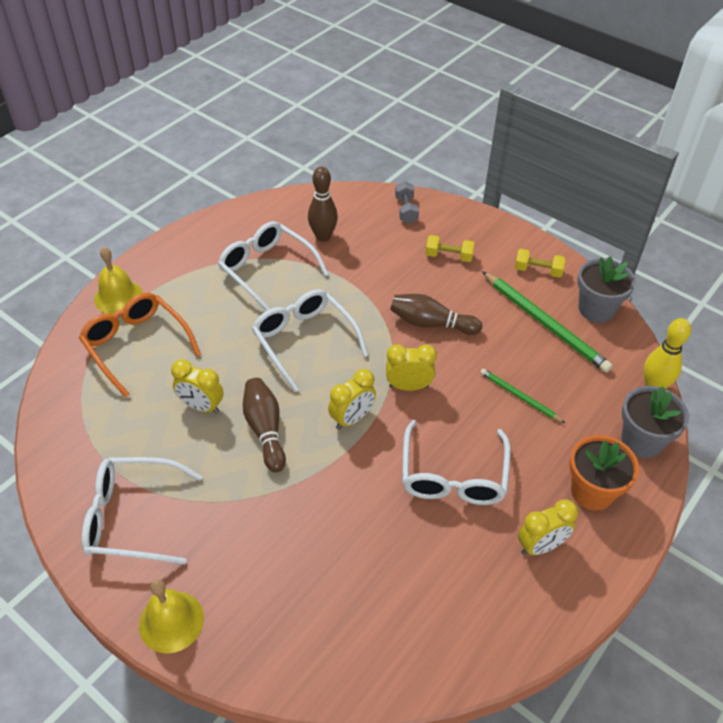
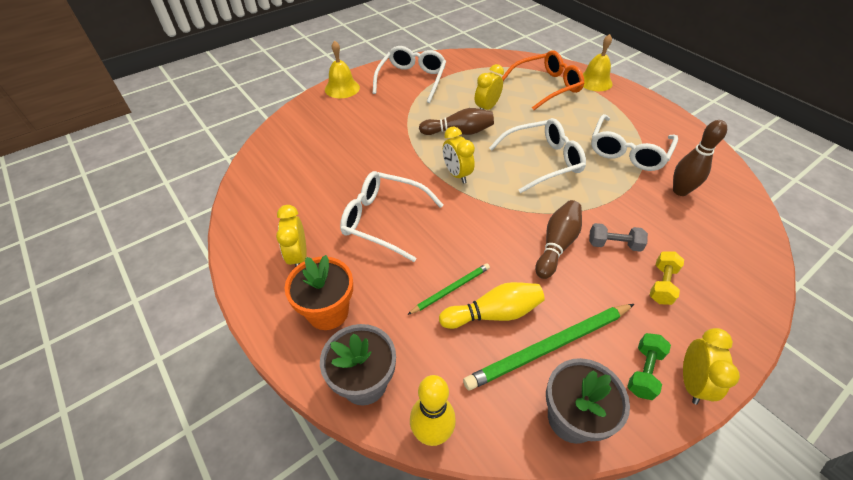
camera: 105 degrees right, 0 degrees up
white glasses [218,221,329,311] -> white glasses turned 150 degrees clockwise [591,114,678,171]
yellow clock [386,344,437,391] -> yellow clock moved to [683,328,740,405]
grey dumbbell [395,181,419,224] -> grey dumbbell moved to [589,223,648,252]
yellow dumbbell [515,249,566,278] -> green dumbbell [627,333,671,400]
none -> yellow bowling pin [439,282,545,329]

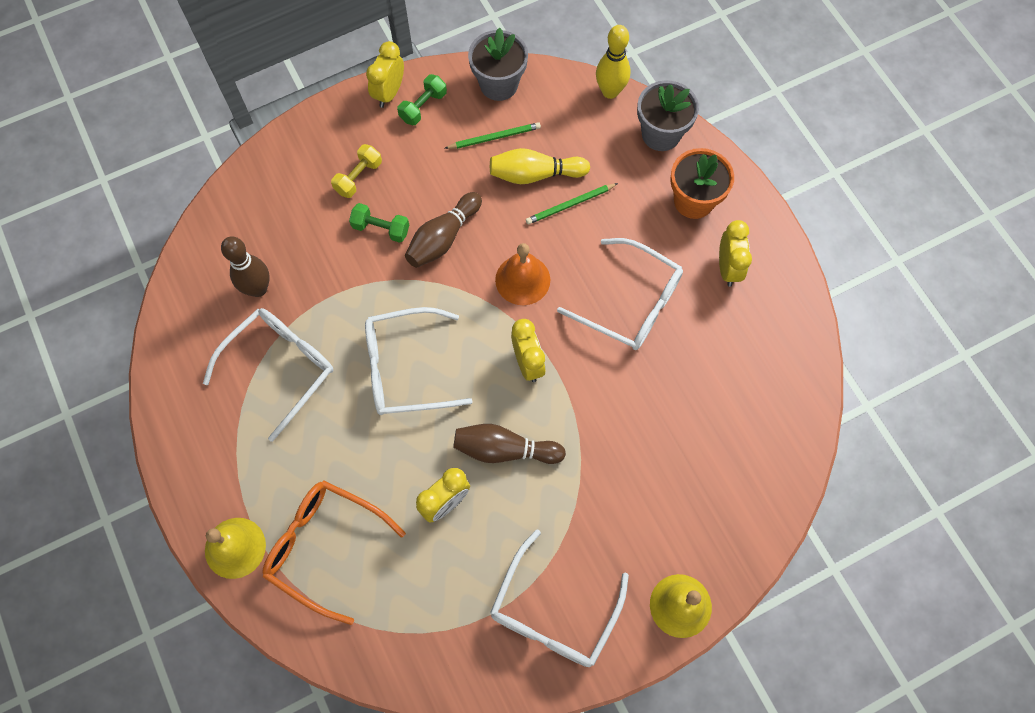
camera: 170 degrees left, 20 degrees up
green pencil [463,304,634,391] -> green pencil [444,122,541,149], size x0.54
orange glasses [502,50,584,110] -> orange glasses turned 45 degrees clockwise [262,480,406,625]
grey dumbbell [589,223,648,252] -> green dumbbell [349,203,409,243]
none -> orange bell [495,243,550,305]

